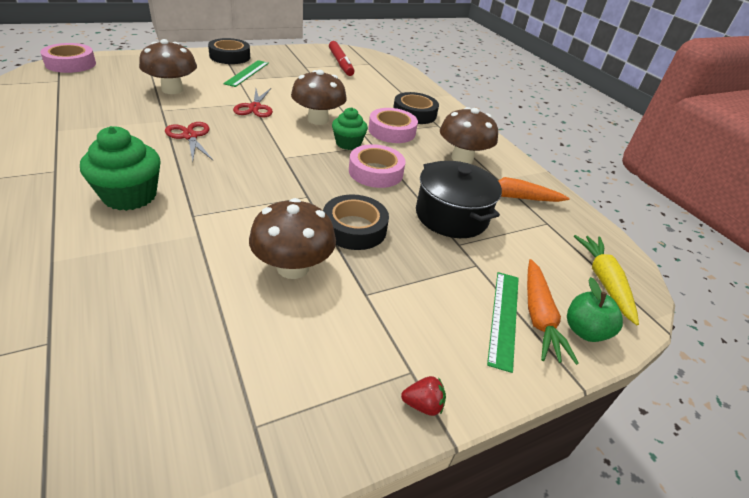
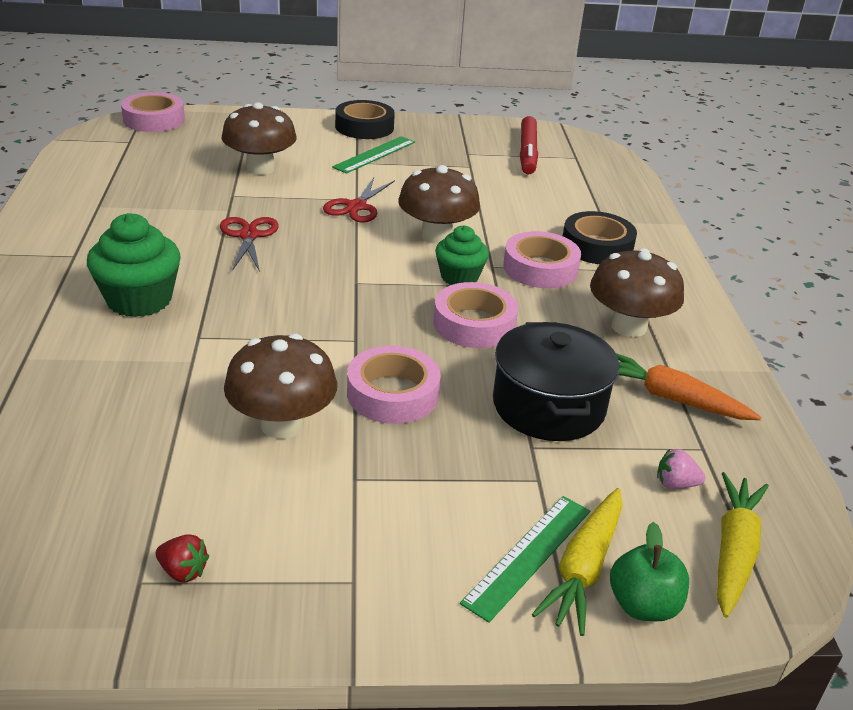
camera: 25 degrees right, 5 degrees down
black tape [323,194,389,250] -> pink tape [347,346,441,424]
red strawberry [401,376,446,416] -> red strawberry moved to [156,534,209,582]
orange carrot [527,259,579,365] -> yellow carrot [532,488,623,636]
none -> pink strawberry [657,449,706,489]

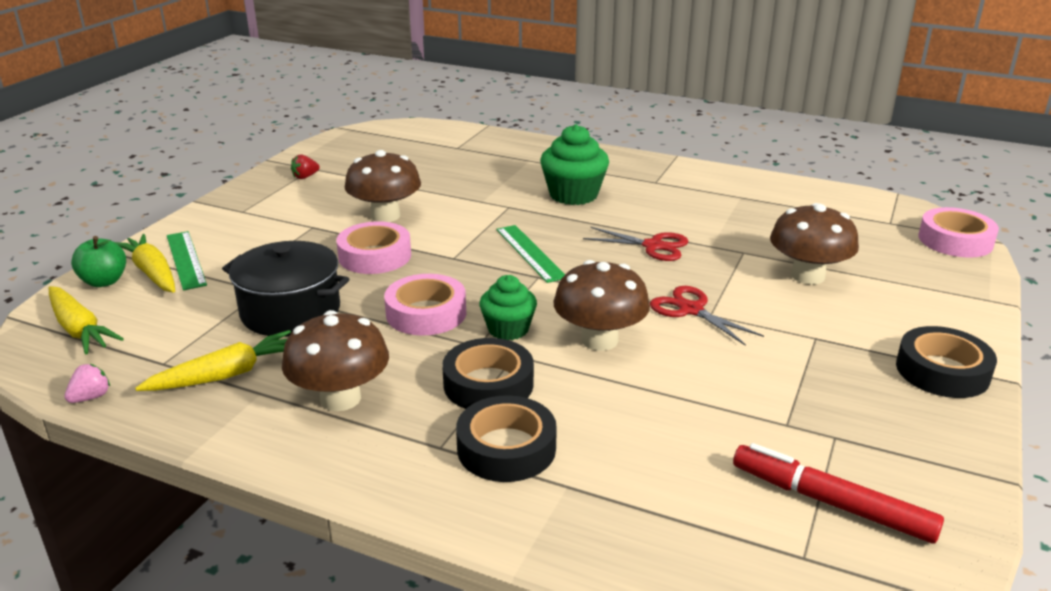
camera: 120 degrees right, 5 degrees down
green ruler [332,136,415,174] -> green ruler moved to [496,225,565,283]
pink tape [503,231,581,288] -> black tape [442,338,534,409]
orange carrot [616,353,761,420] -> yellow carrot [135,330,291,391]
pink strawberry [657,449,706,489] -> pink strawberry moved to [64,364,110,403]

